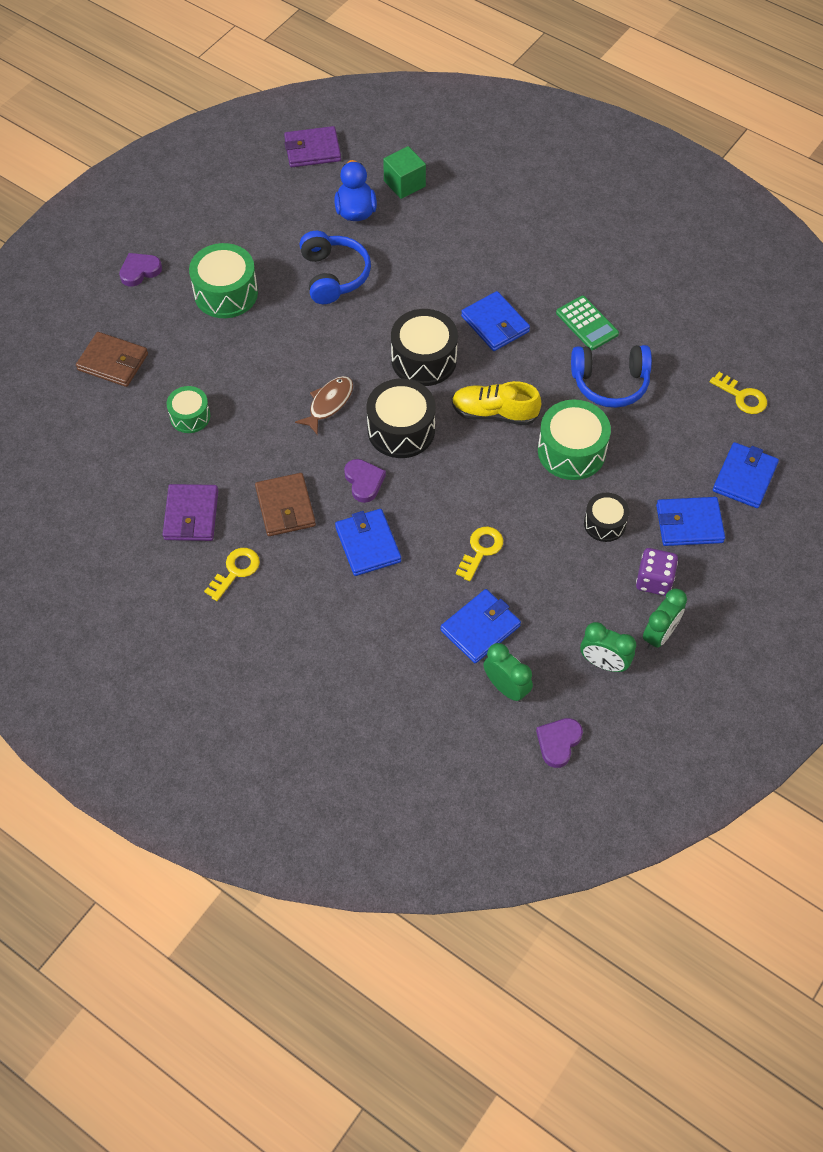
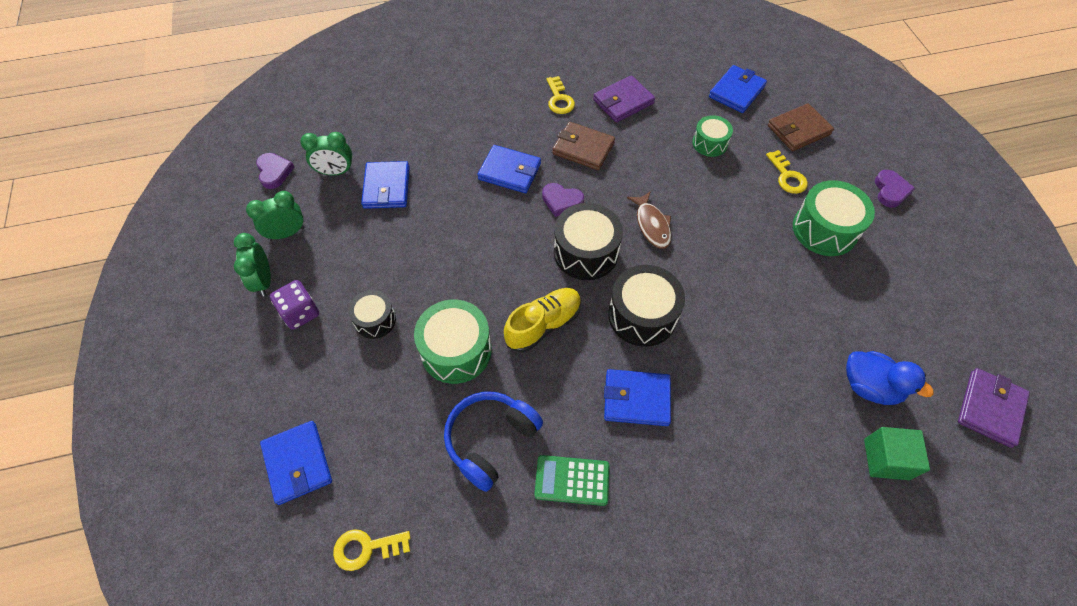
camera: 130 degrees right, 0 degrees up
purple wallet [162,484,218,541] -> purple wallet turned 75 degrees counterclockwise [593,75,655,123]
blue headphones [300,231,371,304] -> none
yellow key [456,527,503,581] -> yellow key moved to [766,150,808,194]
blue wallet [656,497,725,546] -> blue wallet moved to [709,65,767,113]

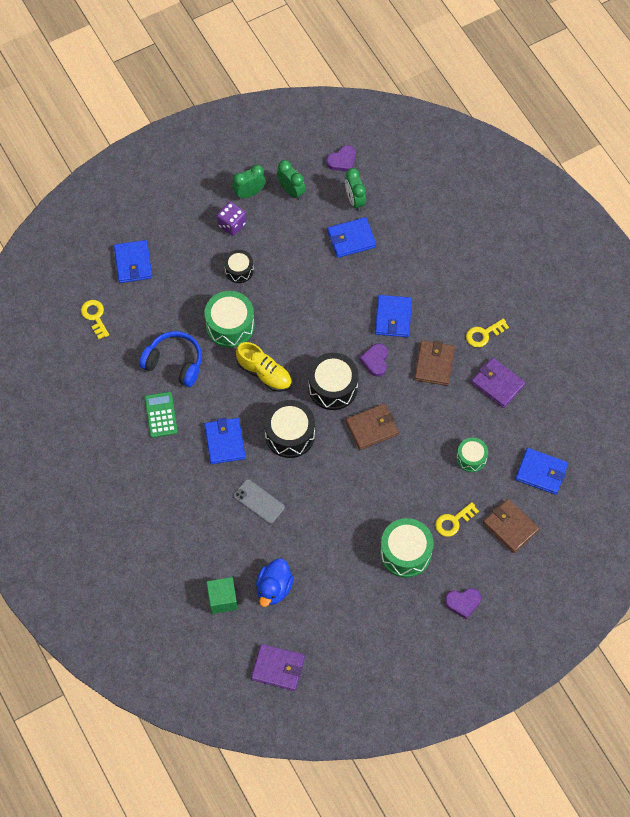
camera: 75 degrees right, 5 degrees up
blue wallet [260,421,332,505] -> blue wallet turned 60 degrees counterclockwise [114,240,152,283]
brown fish [627,191,672,248] -> brown wallet [346,403,399,450]
none -> grey phone [233,479,285,524]

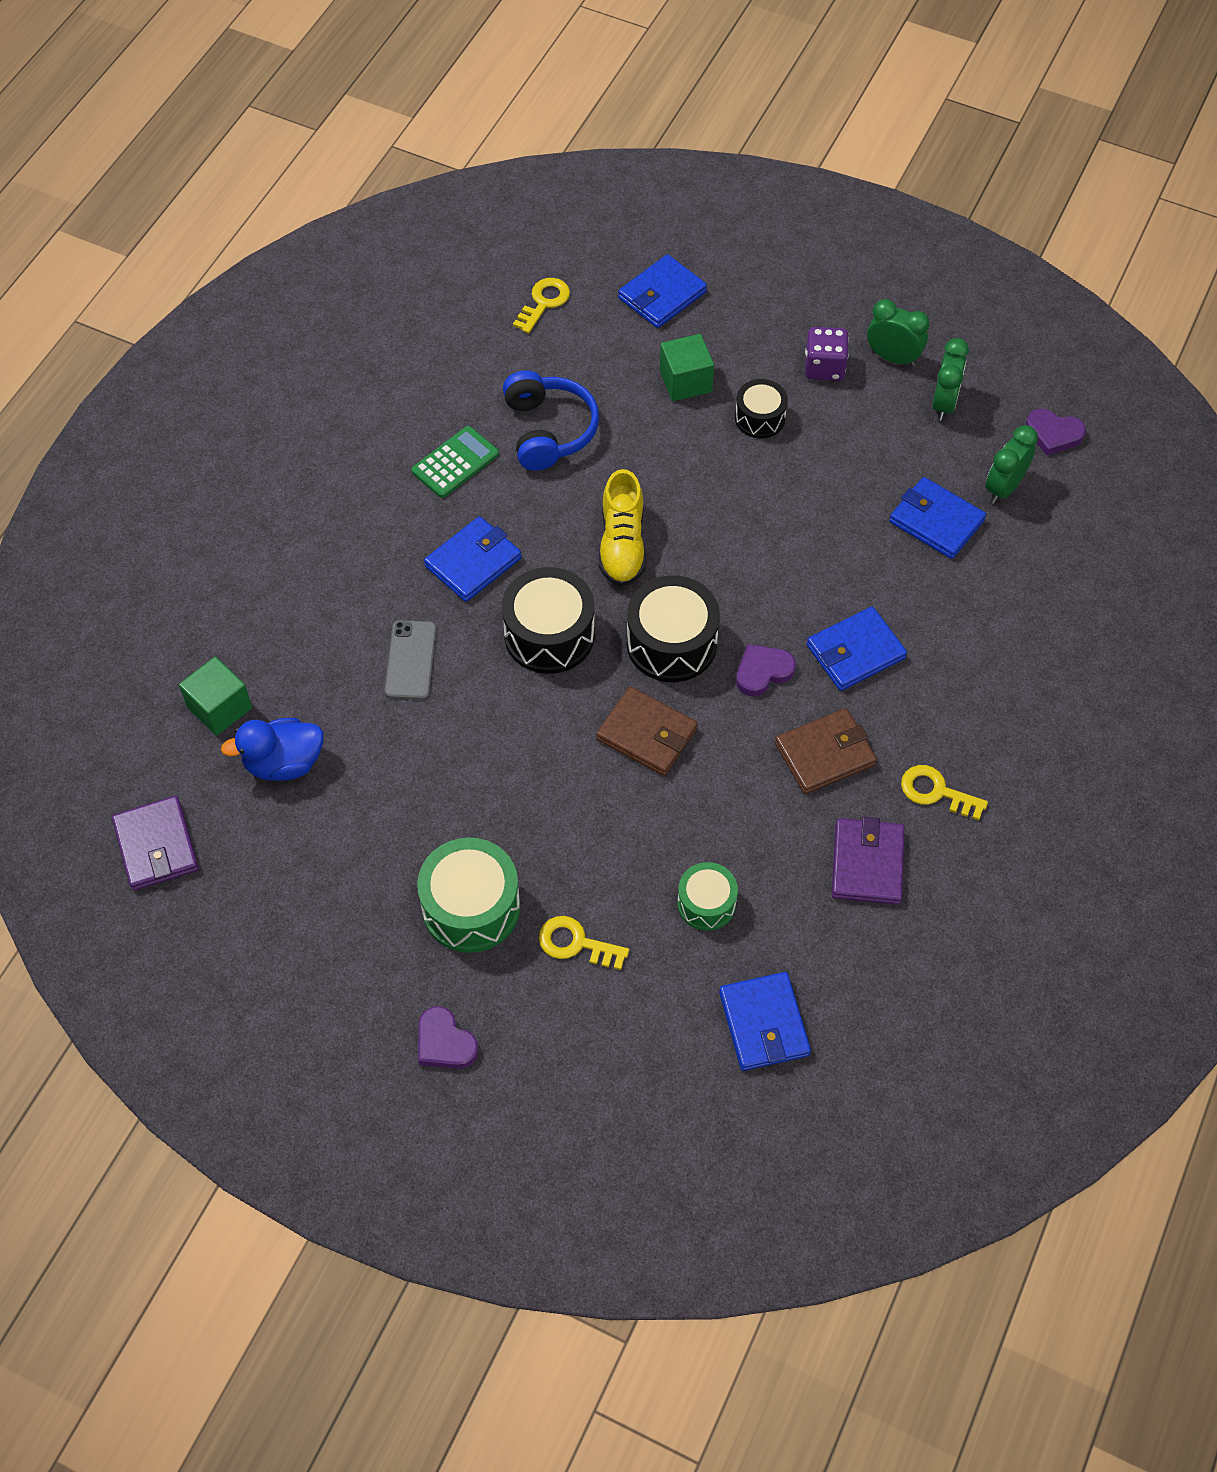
camera: 55 degrees right, 5 degrees down
green drum [204,291,255,348] -> none
brown wallet [483,499,539,553] -> none
none -> green cube [660,334,714,401]

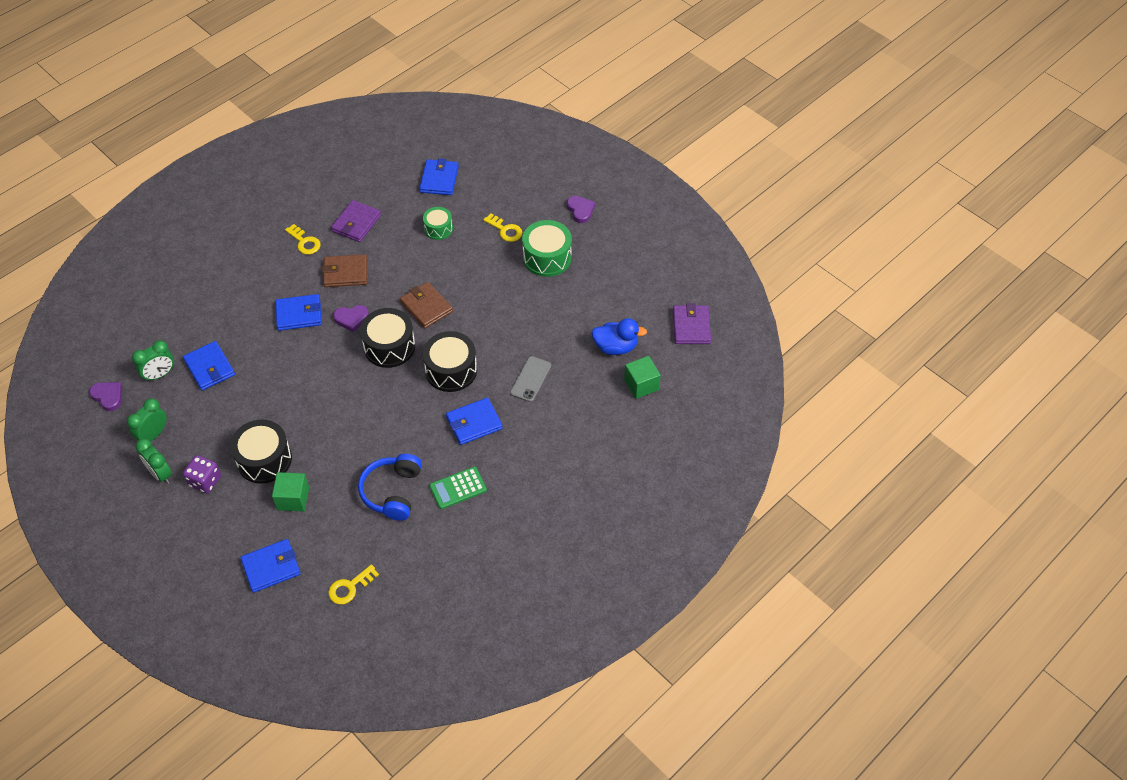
camera: 160 degrees left, 5 degrees down
yellow shoe [599,469,646,587] -> none
black drum [735,379,788,438] -> black drum [230,420,292,484], size x1.67

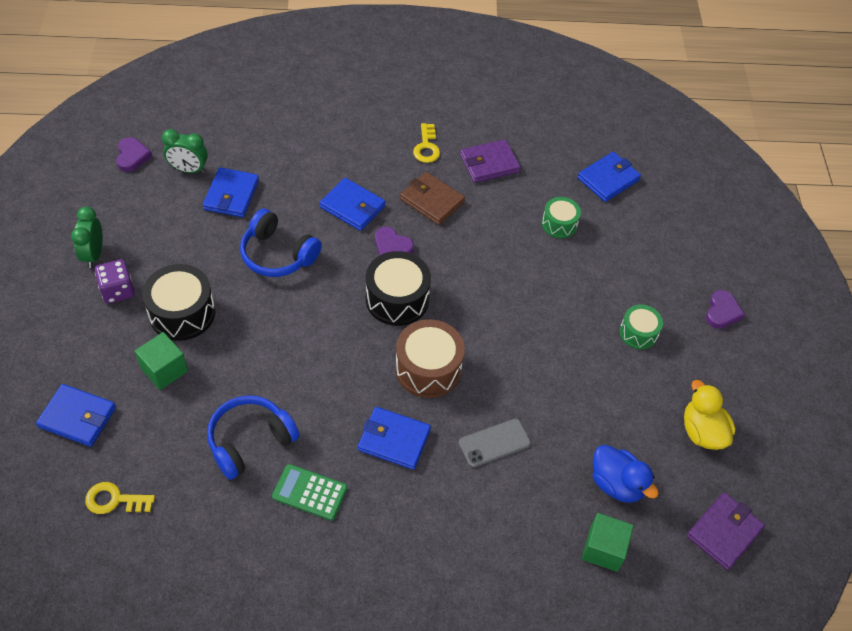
camera: 40 degrees right, 0 degrees up
green clock [127,398,167,441] -> none
brown wallet [400,282,453,328] -> none
black drum [423,331,477,392] -> brown drum [395,319,465,398]
yellow key [483,213,522,242] -> none
green drum [522,220,572,277] -> green drum [619,305,663,349], size x0.60
none -> blue headphones [240,208,322,277]
none -> yellow duck [684,380,735,450]

